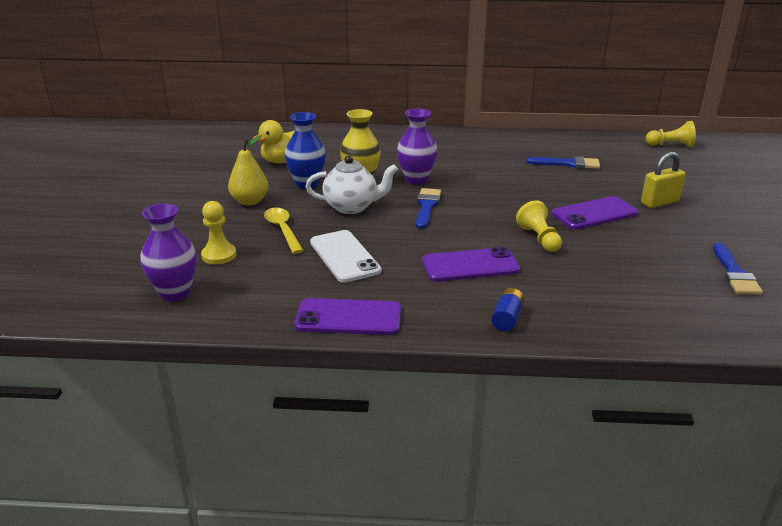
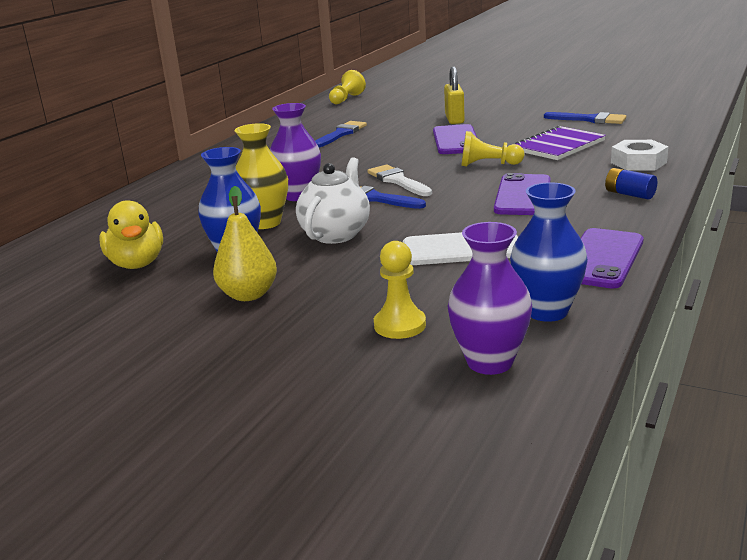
camera: 65 degrees left, 5 degrees down
yellow spoon [264,208,304,254] -> none
none -> white brush [367,164,432,196]
none -> blue vase [510,182,588,322]
none -> purple notebook [515,126,606,160]
none -> white nut [611,140,669,171]

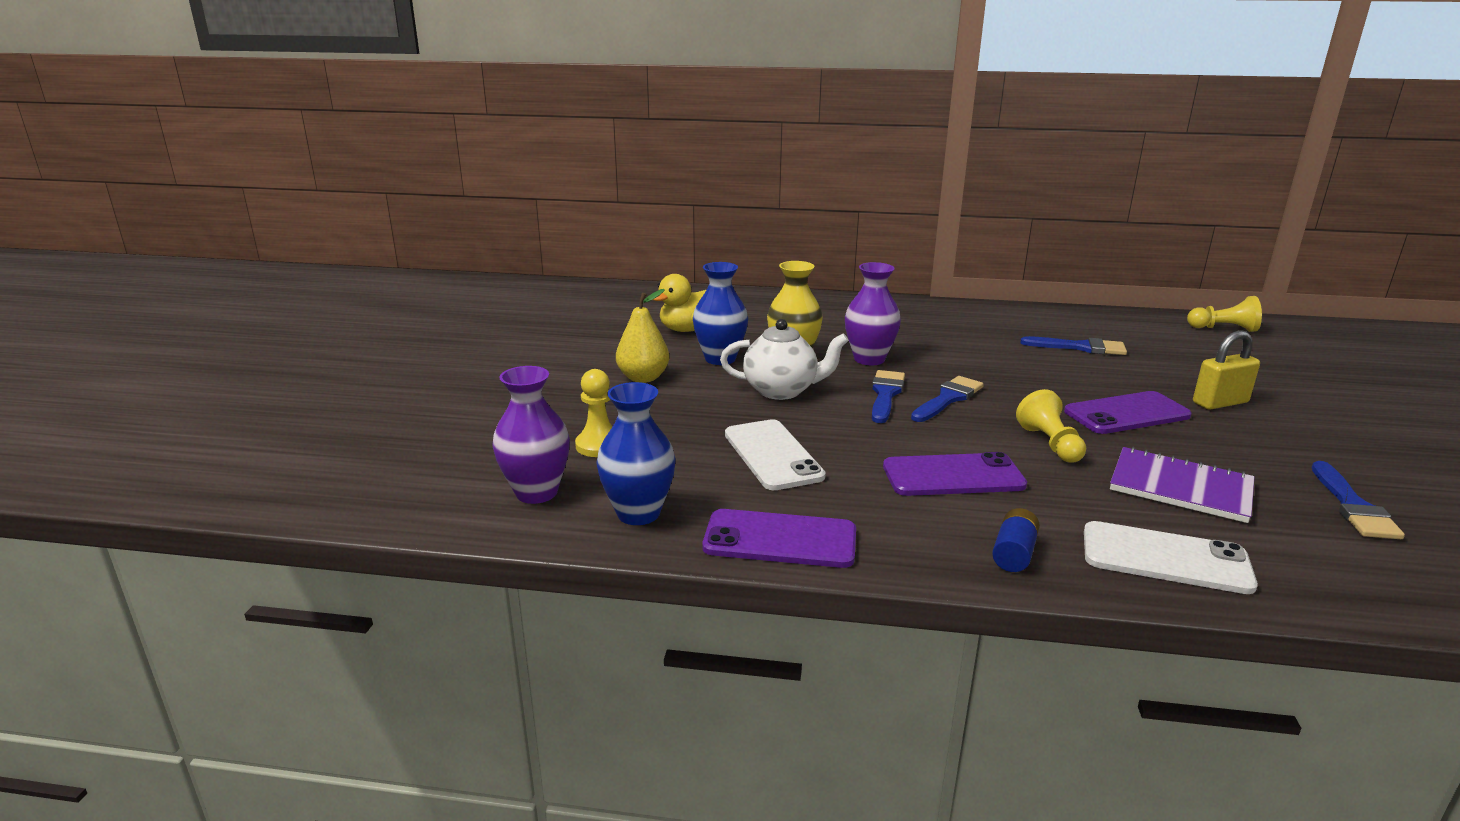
camera: 70 degrees right, 0 degrees up
white brush [367,164,432,196] -> blue brush [911,376,984,422]
white nut [611,140,669,171] -> white phone [1084,521,1258,594]

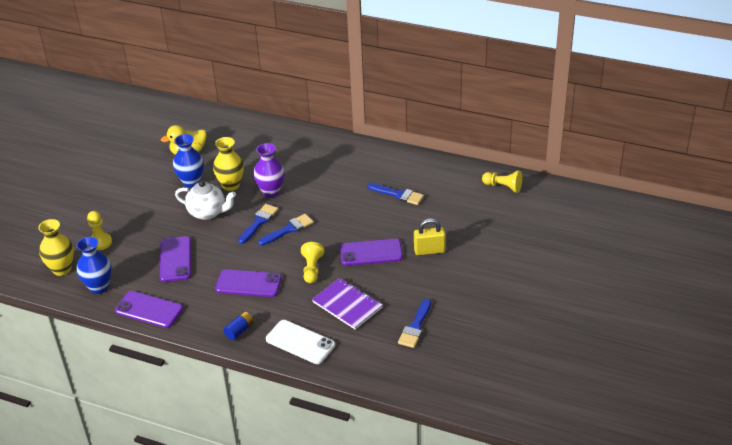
camera: 15 degrees right, 15 degrees up
purple vase [492,366,570,504] -> yellow vase [38,219,74,276]
yellow pear [616,289,669,383] -> none
white phone [725,419,826,490] -> purple phone [160,236,191,282]

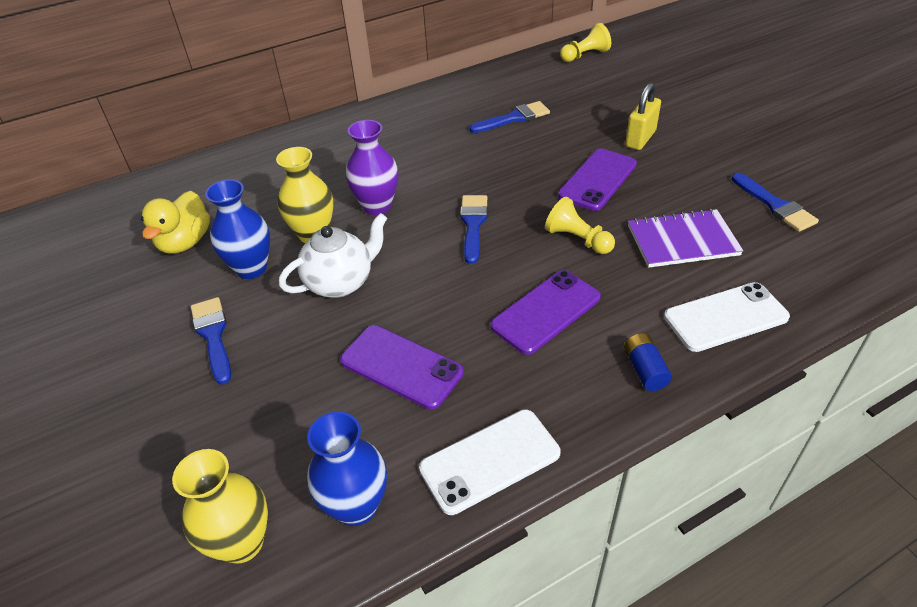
camera: 50 degrees left, 5 degrees up
yellow pawn [87,211,112,250] -> none
purple phone [115,291,183,328] -> white phone [419,409,561,515]
blue brush [238,204,278,244] -> blue brush moved to [191,297,231,385]

